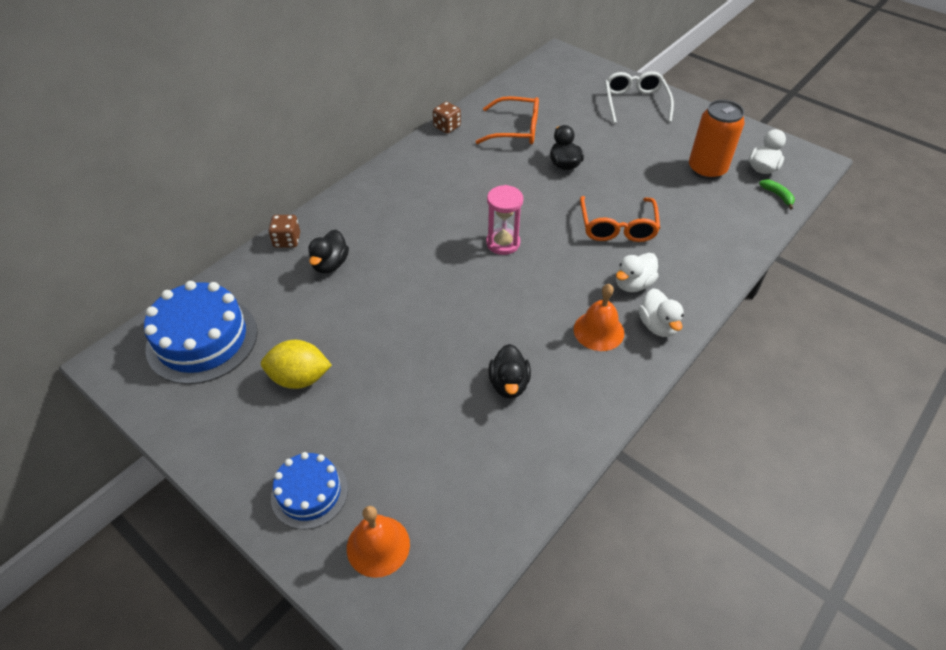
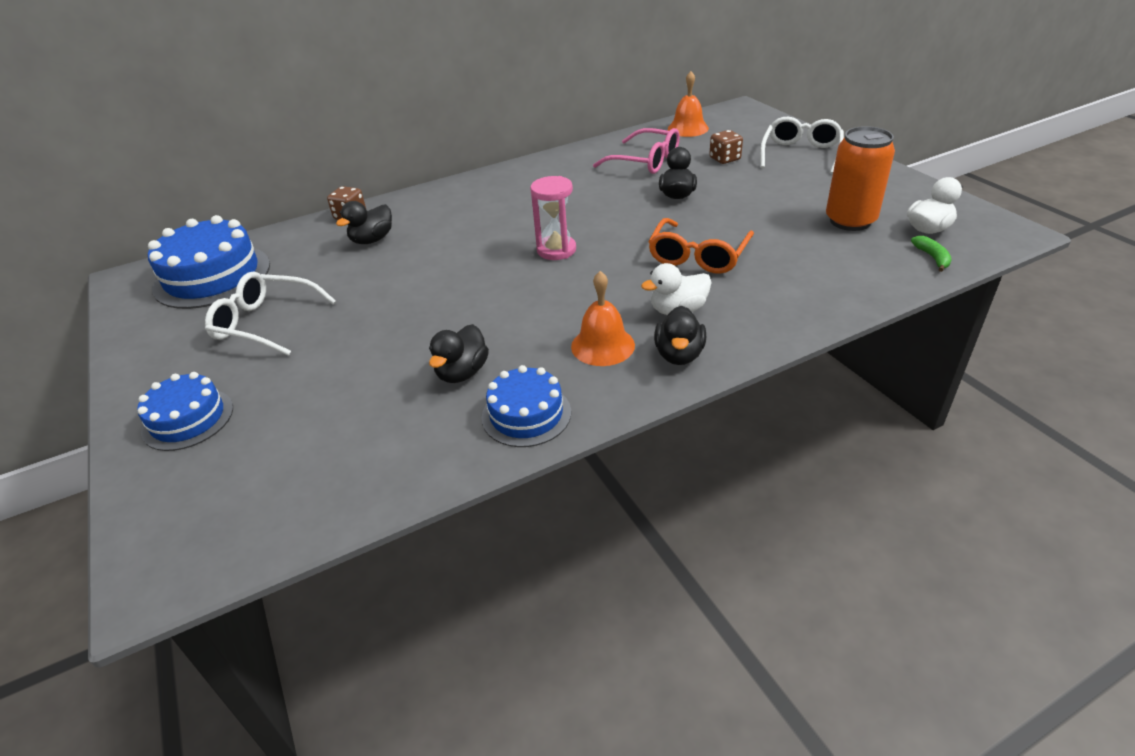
camera: 25 degrees right, 10 degrees down
yellow lemon [261,340,332,389] -> white glasses [205,271,336,356]
orange bell [347,506,410,578] -> orange bell moved to [668,71,709,137]
brown dice [433,102,461,134] -> brown dice moved to [709,130,743,164]
orange glasses [475,96,539,144] -> pink glasses [593,128,680,174]
white duck [639,288,684,337] -> black duck [654,306,706,365]
none -> blue cake [482,365,571,447]

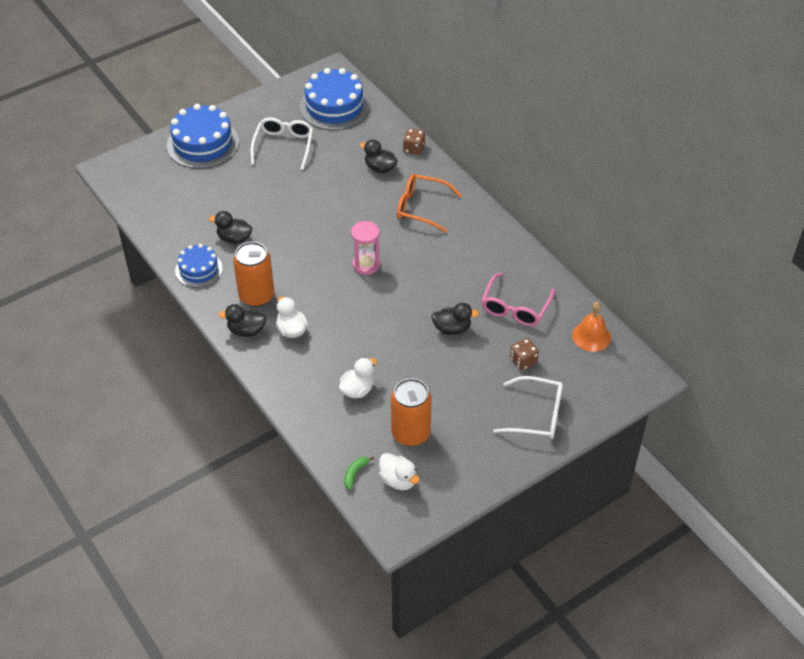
camera: 80 degrees right, 10 degrees up
blue cake [137,372,233,451] -> blue cake [167,104,239,169], size x1.67
orange bell [571,271,635,366] -> orange can [233,242,274,307]
orange glasses [648,218,754,274] -> orange glasses moved to [397,174,461,233]
green banana [911,236,952,272] -> green banana turned 135 degrees clockwise [344,456,375,490]
none -> white duck [339,357,377,398]

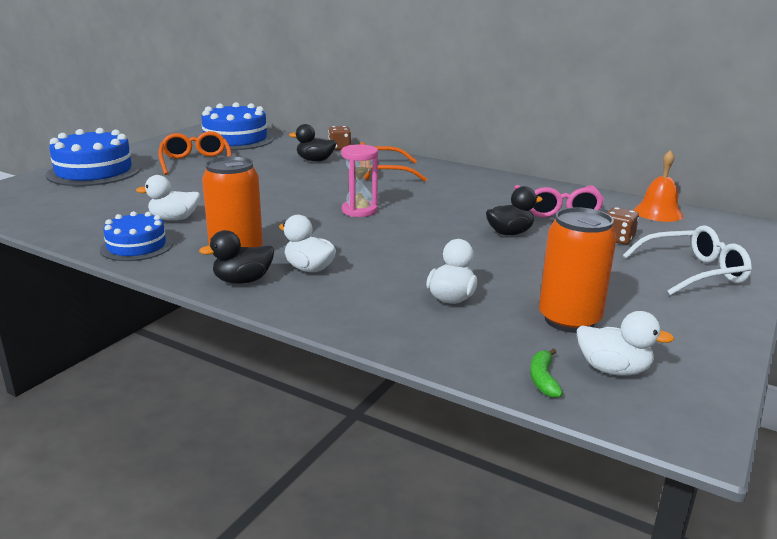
camera: 25 degrees left, 25 degrees down
black duck [209,211,252,244] -> white duck [136,175,200,221]
white glasses [250,117,313,170] -> orange glasses [158,131,231,175]

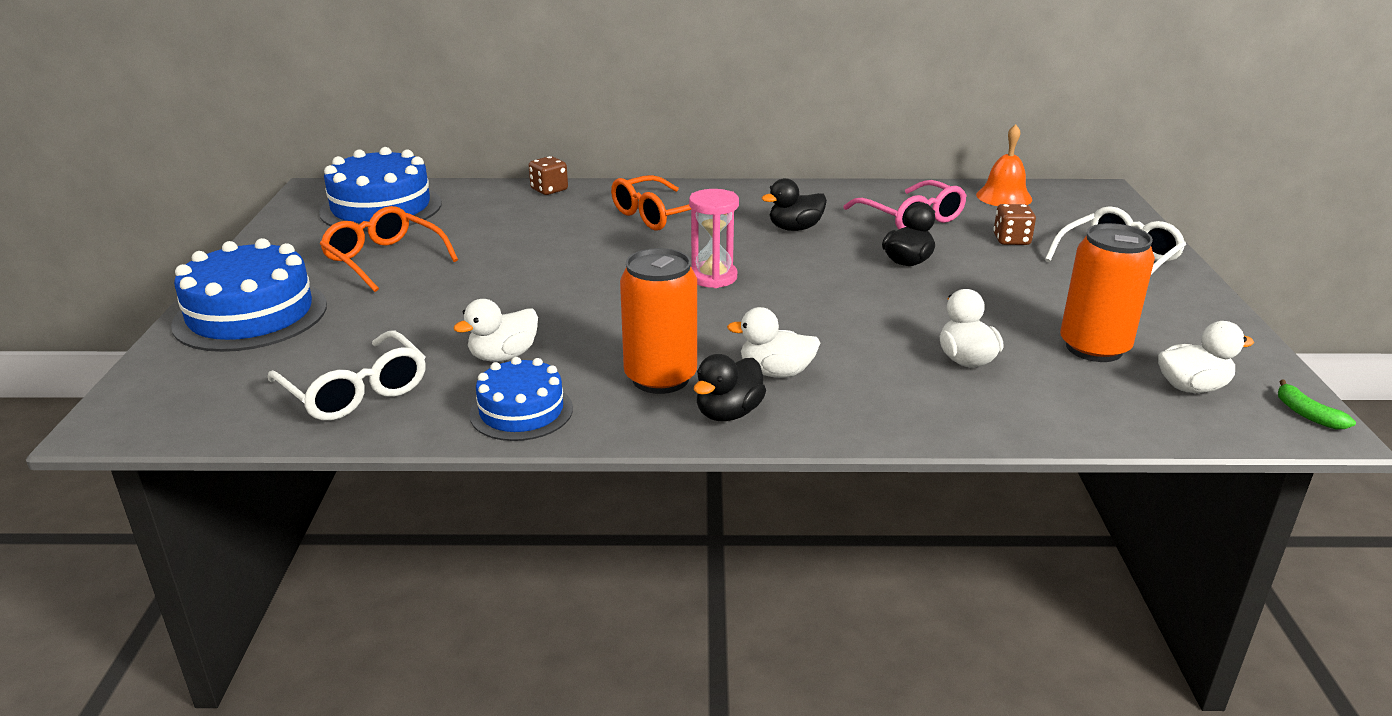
camera: 30 degrees left, 5 degrees up
black duck [289,124,337,161] -> black duck moved to [762,178,827,231]
green banana [530,348,563,398] -> green banana moved to [1278,380,1356,429]
none -> white glasses [268,331,426,421]

